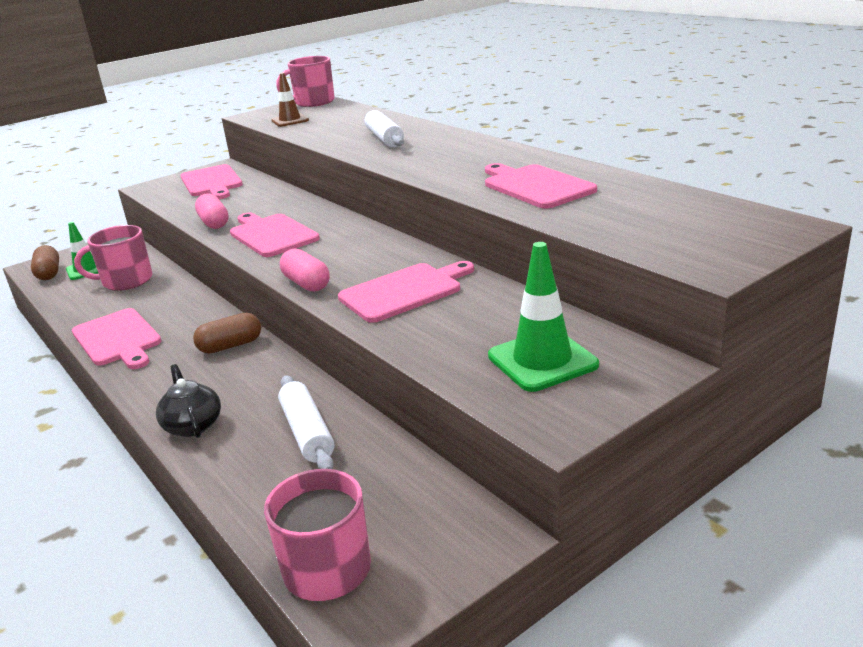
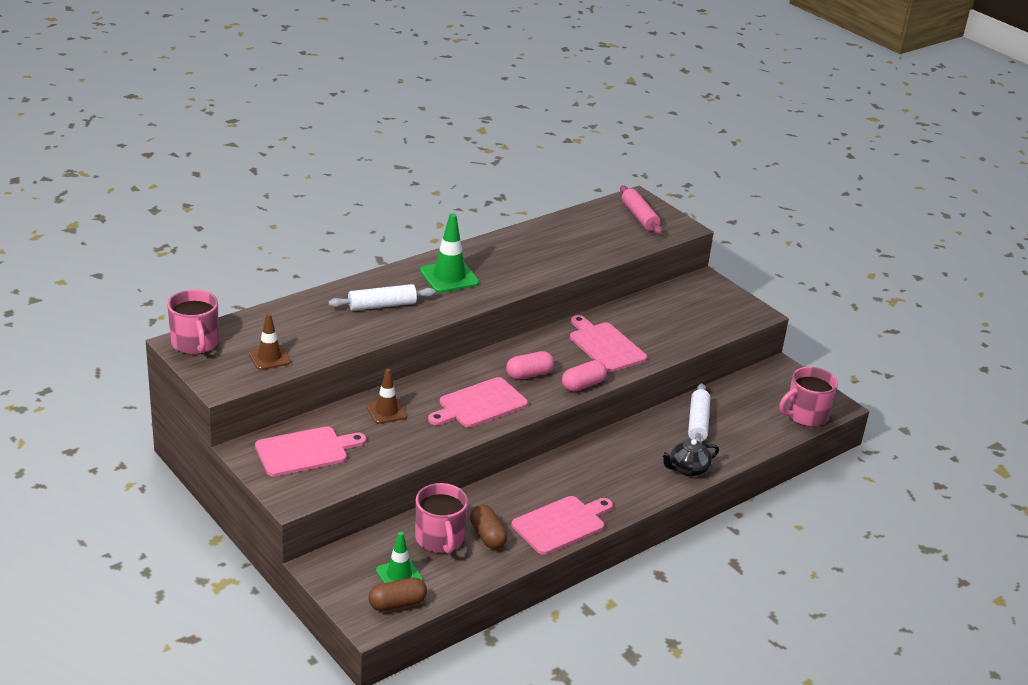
camera: 95 degrees left, 5 degrees up
brown capsule [193,313,261,353] -> brown capsule moved to [470,505,508,549]
pink capsule [195,194,229,229] -> pink capsule moved to [506,351,554,379]
white rolling pin [278,375,334,469] -> white rolling pin turned 60 degrees counterclockwise [688,383,710,443]
pink cutting board [485,163,597,209] -> none
green traffic cone [488,242,599,392] -> green traffic cone moved to [420,213,479,293]
none -> brown traffic cone [366,369,408,424]
none -> pink rolling pin [620,185,663,235]

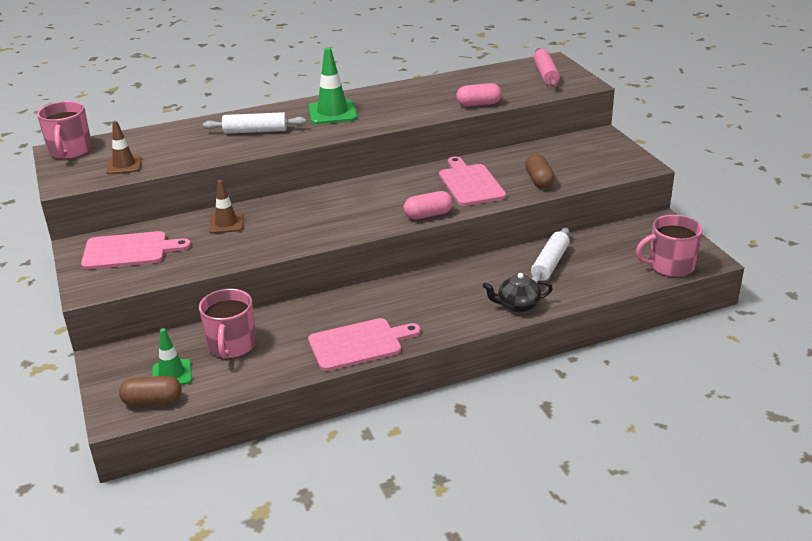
camera: 20 degrees right, 0 degrees up
pink cutting board [428,377,528,427] -> none
brown capsule [470,505,508,549] -> brown capsule moved to [525,154,555,188]
pink capsule [506,351,554,379] -> pink capsule moved to [456,83,502,107]

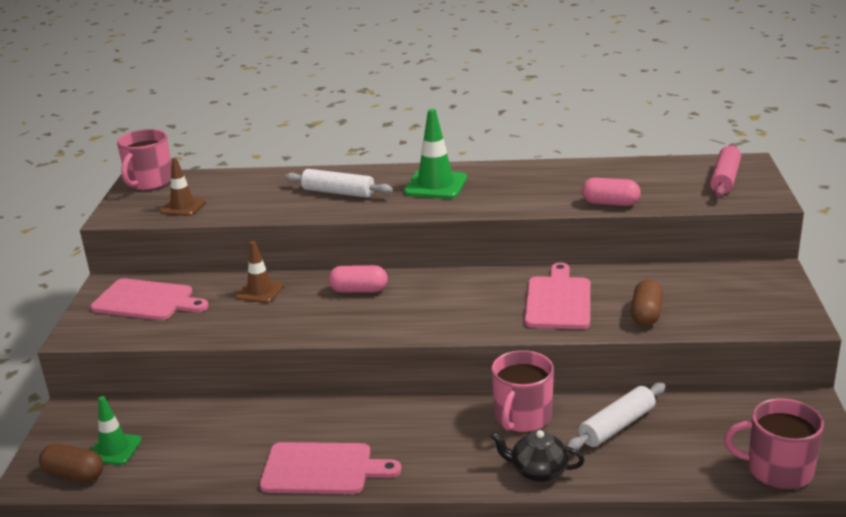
camera: 25 degrees right, 5 degrees down
pink mug [199,289,256,359] -> pink mug moved to [492,350,554,432]
pink capsule [403,191,453,220] -> pink capsule moved to [329,265,388,293]

